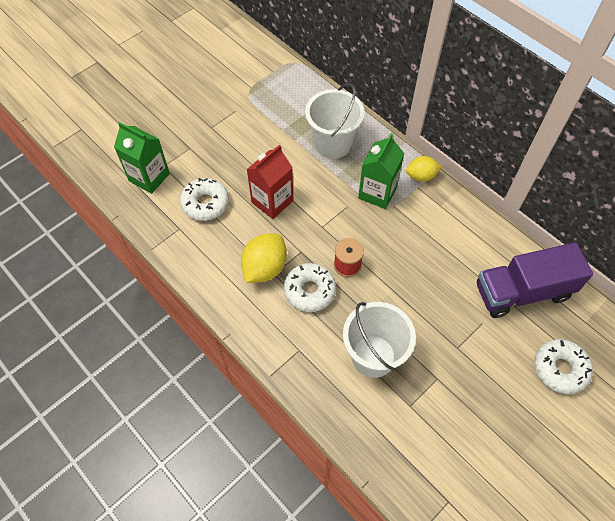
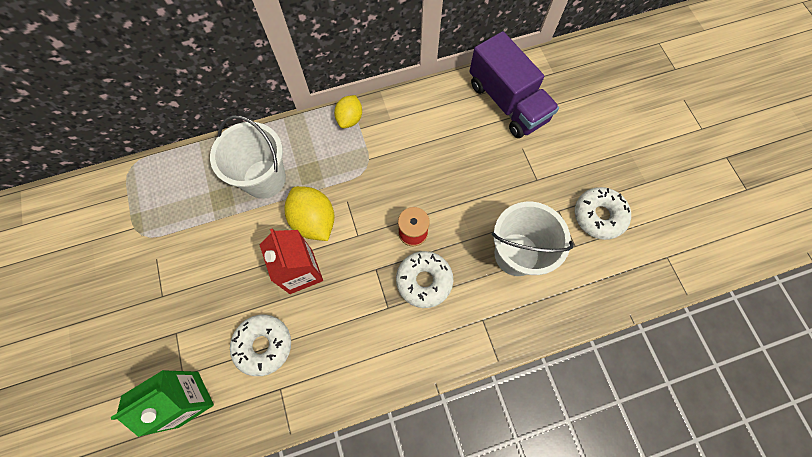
camera: 65 degrees left, 10 degrees up
yellow lemon [241,234,287,283] -> yellow lemon moved to [285,186,335,241]
green carton [358,134,404,209] -> none
purple truck [477,242,593,318] -> purple truck turned 45 degrees counterclockwise [469,31,559,138]
white donut [534,339,593,394] -> white donut moved to [575,187,631,240]

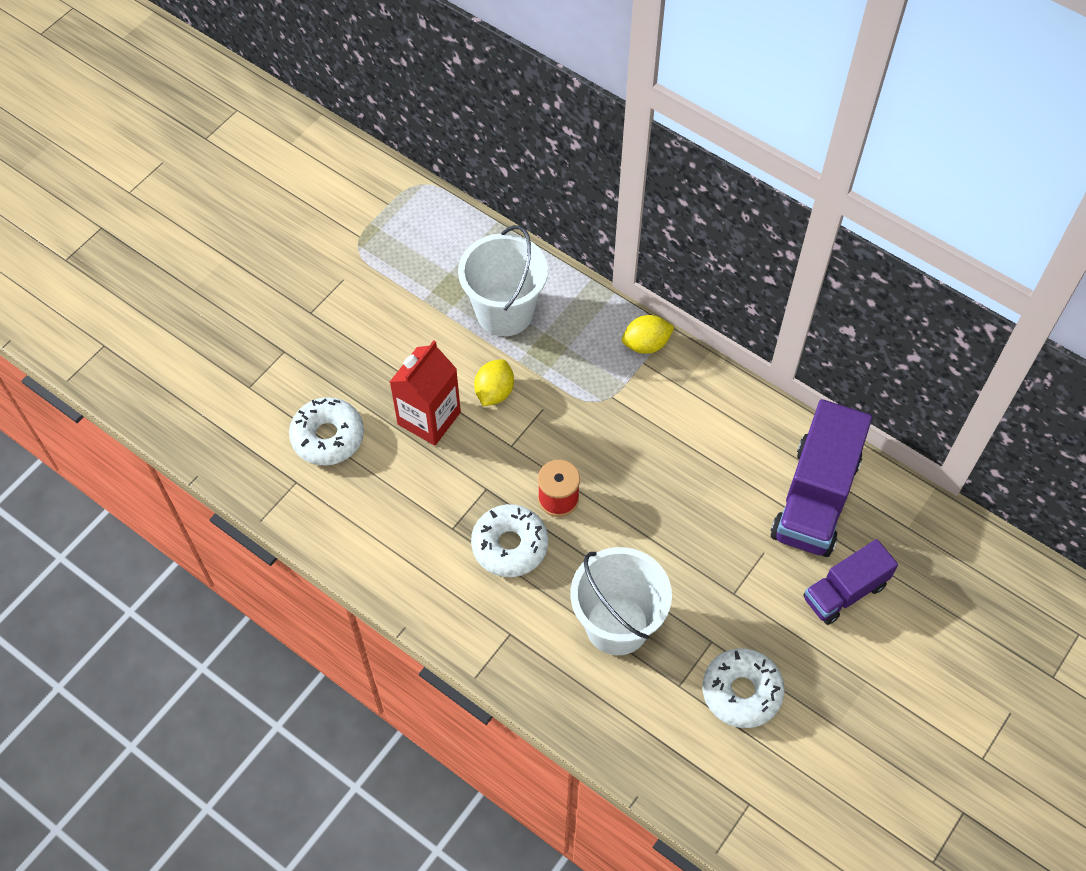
camera: 55 degrees right, 10 degrees down
green carton [111,370,214,437] -> none
yellow lemon [285,186,335,241] -> yellow lemon [474,359,514,406], size x0.64
none -> purple truck [803,539,898,625]

